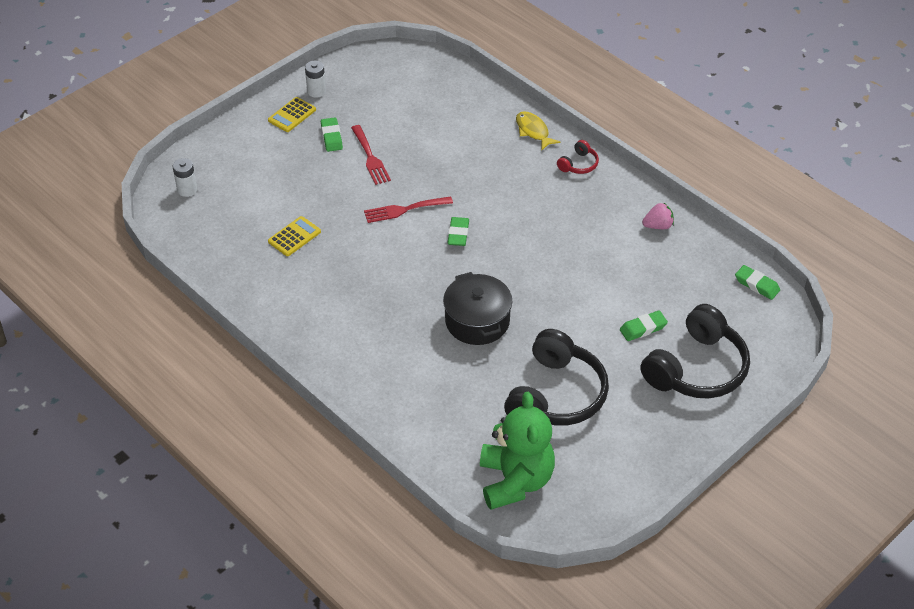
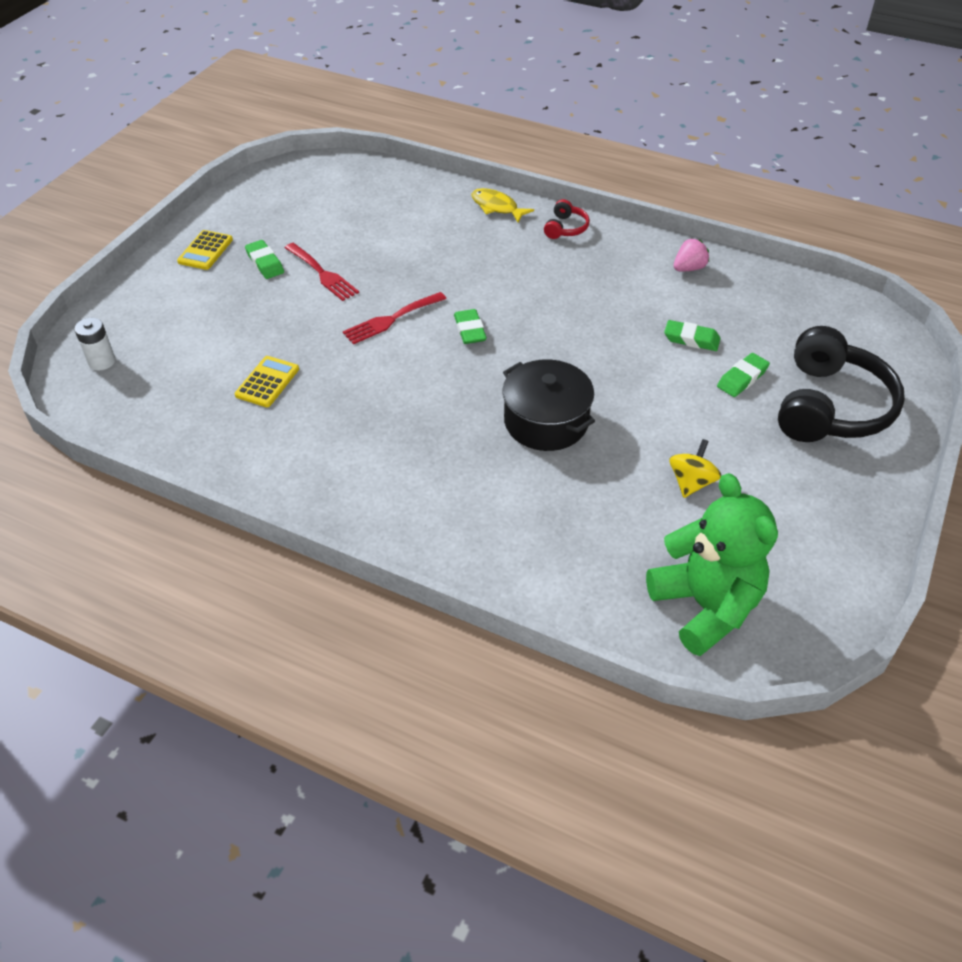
camera: 20 degrees left, 0 degrees up
white battery [305,61,326,98] -> none
black headphones [504,329,609,425] -> yellow spinning top [669,439,721,498]
green eraser [735,265,780,300] -> green eraser moved to [664,320,720,351]

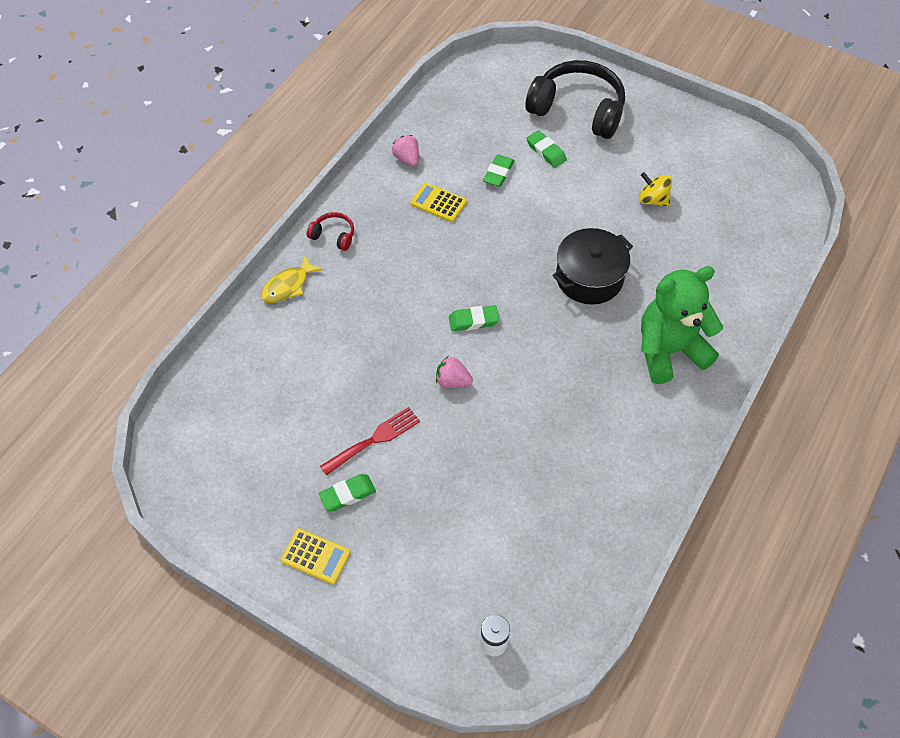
camera: 85 degrees left, 10 degrees up
yellow calculator [235,356,299,407] -> yellow calculator moved to [410,183,467,222]
red fork [343,292,447,345] -> pink strawberry [436,356,473,388]
green teddy bear [646,473,778,656] -> green teddy bear moved to [641,266,723,384]

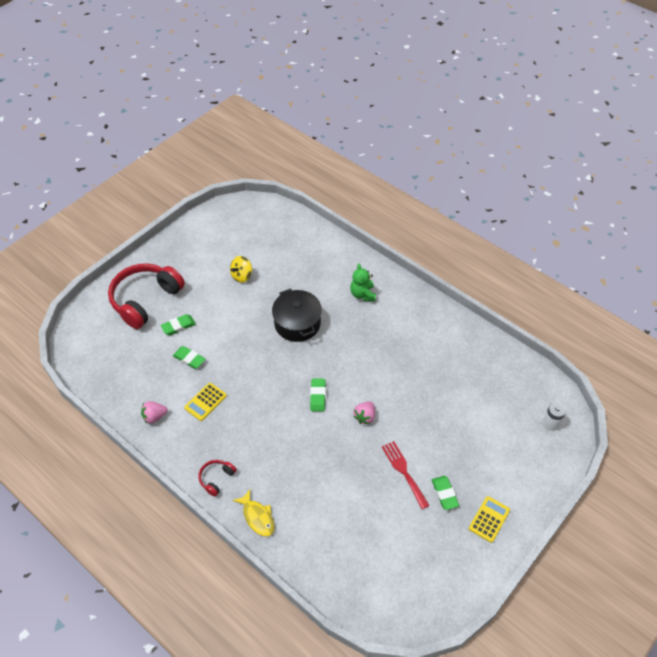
camera: 80 degrees left, 5 degrees down
black headphones [525,60,625,139] -> red headphones [108,264,185,329]
green teddy bear [641,266,723,384] -> green teddy bear [350,264,376,301], size x0.54

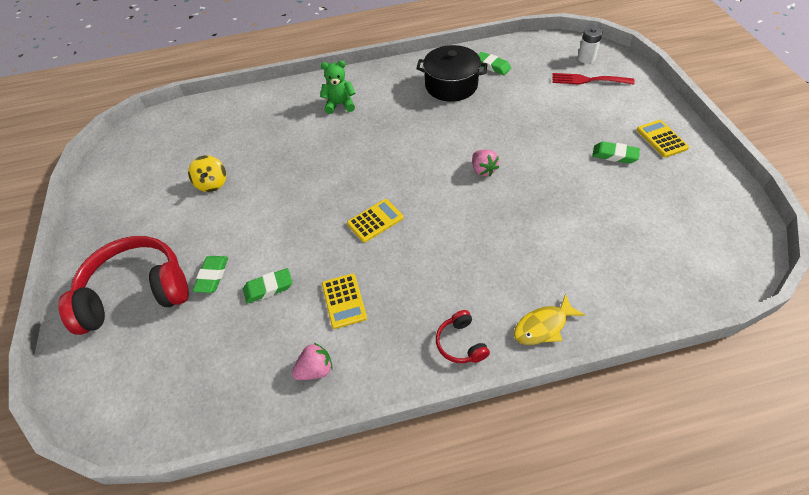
camera: 50 degrees left, 0 degrees up
red headphones [108,264,185,329] -> red headphones turned 90 degrees clockwise [58,236,188,335]
pink strawberry [141,401,168,424] -> pink strawberry turned 135 degrees counterclockwise [292,343,333,380]
yellow fish [233,489,275,536] -> yellow fish turned 150 degrees clockwise [514,294,585,345]
black pot [272,288,322,342] -> black pot moved to [416,45,488,101]
green eraser [310,378,326,412] -> green eraser moved to [478,52,511,75]
green teddy bear [350,264,376,301] -> green teddy bear turned 150 degrees clockwise [320,60,355,114]
red fork [382,441,430,509] -> red fork moved to [553,73,635,85]
none -> yellow calculator [347,199,404,243]

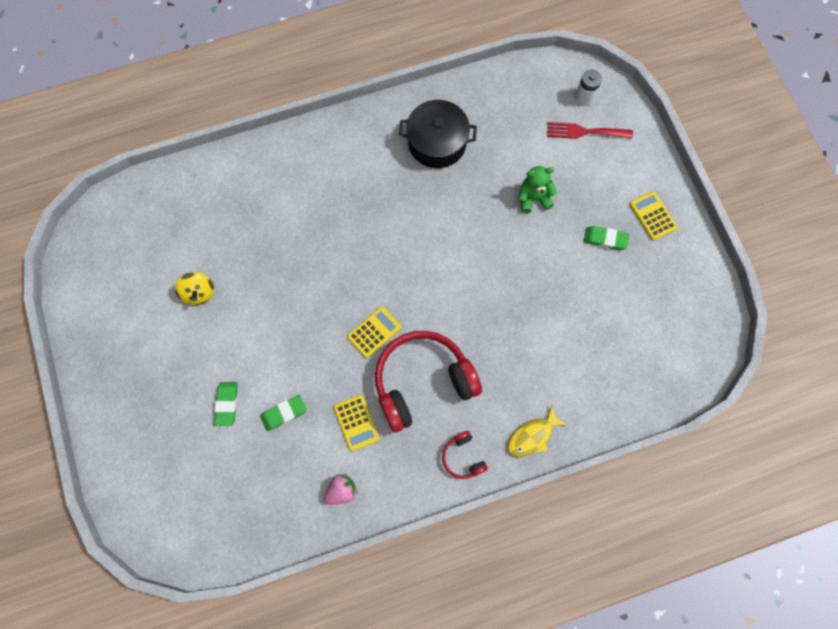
camera: 10 degrees left, 20 degrees up
red headphones [58,236,188,335] -> red headphones moved to [375,331,482,432]
green teddy bear [320,60,355,114] -> green teddy bear moved to [518,166,557,213]
pink strawberry [472,149,499,176] -> none
green eraser [478,52,511,75] -> none

